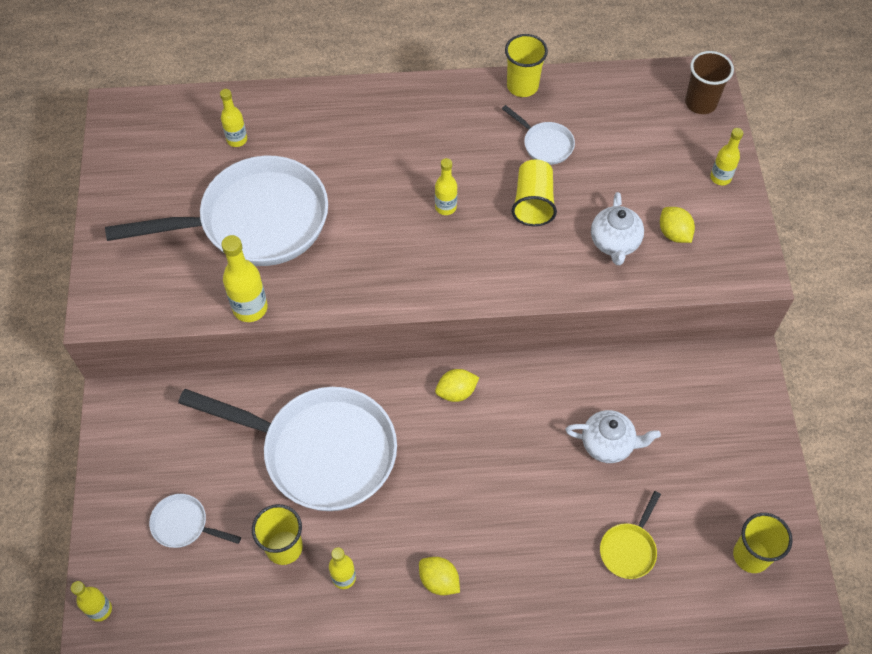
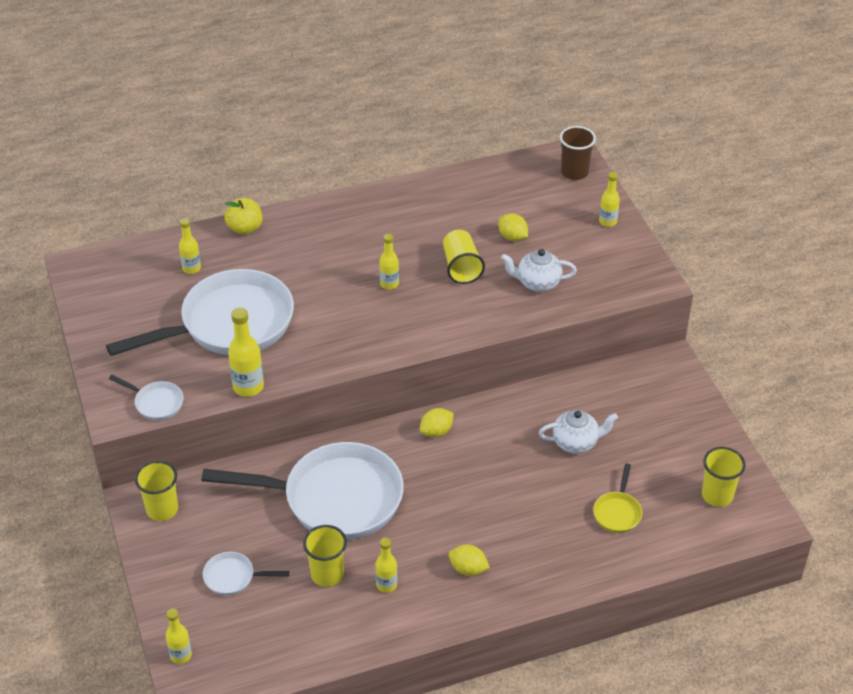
camera: 15 degrees left, 15 degrees down
white pan [502,105,575,165] -> white pan moved to [109,375,184,420]
yellow cup [505,34,548,97] -> yellow cup moved to [135,461,178,521]
white teapot [591,192,644,265] -> white teapot turned 105 degrees clockwise [501,249,577,292]
yellow lemon [660,207,695,243] -> yellow lemon moved to [498,213,528,241]
none -> yellow apple [225,198,263,235]

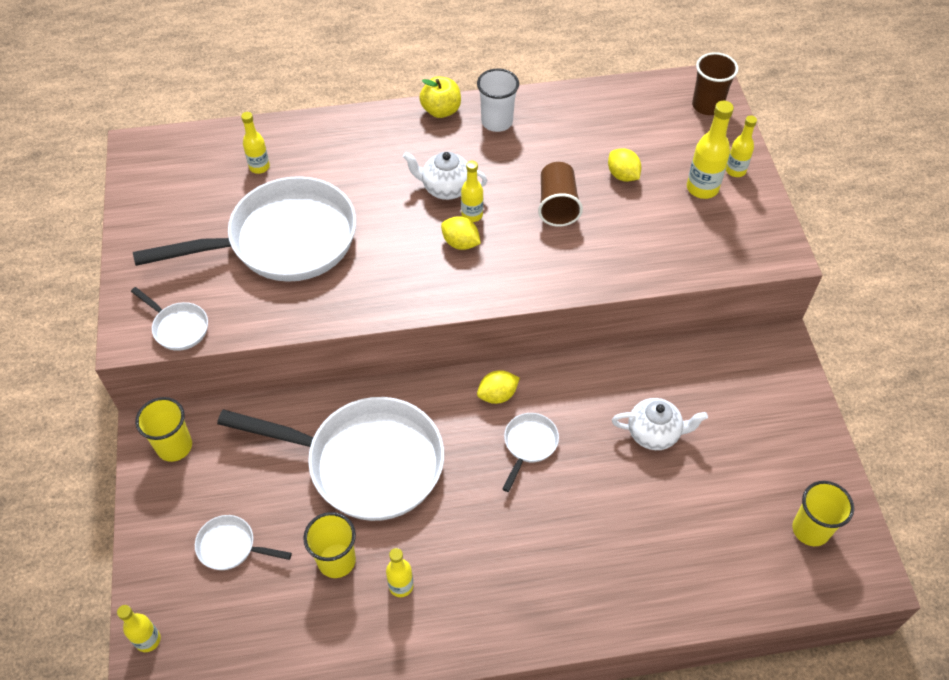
camera: 10 degrees right, 10 degrees up
yellow apple [225,198,263,235] -> yellow apple moved to [419,77,461,118]
yellow bottle [228,307,264,397] -> yellow bottle moved to [687,101,734,199]
yellow cup [443,230,485,284] -> brown cup [538,162,583,227]
yellow lemon [449,544,490,576] -> yellow lemon moved to [441,216,481,250]
white teapot [501,249,577,292] -> white teapot moved to [403,152,488,200]
yellow pan [593,464,642,533] -> none
none -> white cup [477,68,519,132]
none -> white pan [503,413,559,492]

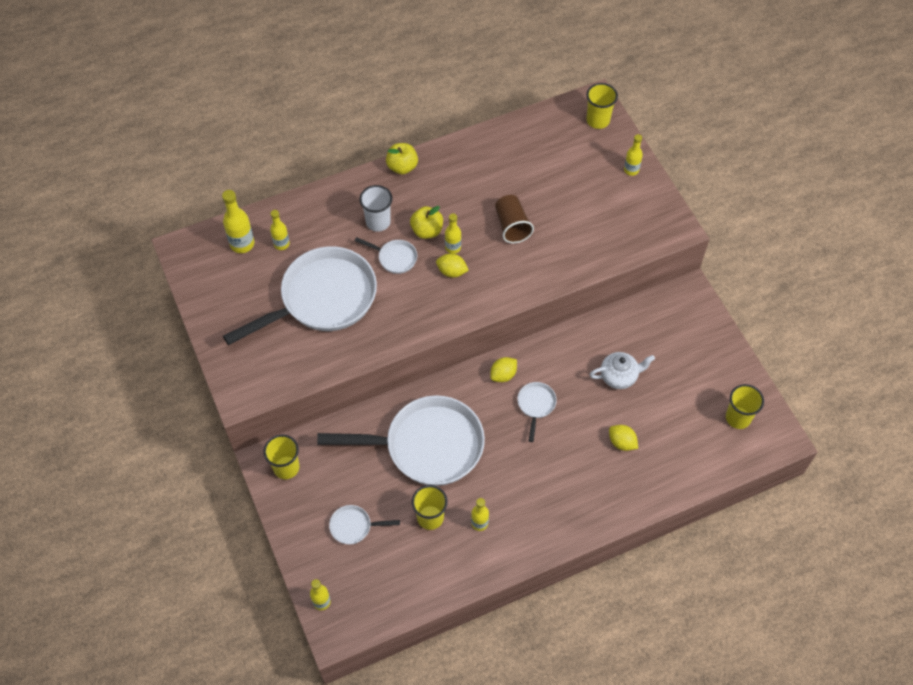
camera: 15 degrees left, 5 degrees up
white pan [131,287,208,351] -> white pan moved to [355,237,417,274]
white teapot [403,152,488,200] -> yellow apple [410,206,443,239]
white cup [477,68,519,132] -> white cup moved to [359,185,392,232]
yellow lemon [608,148,641,182] -> yellow lemon moved to [609,425,638,451]
yellow bottle [687,101,734,199] -> yellow bottle moved to [222,190,254,253]
brown cup [692,52,738,115] -> yellow cup [586,83,618,129]

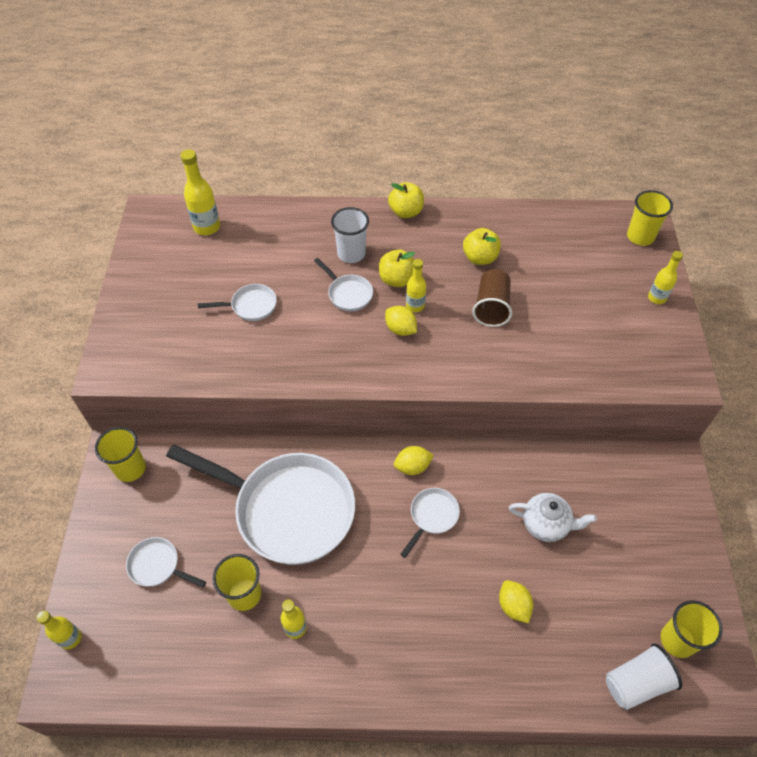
camera: 25 degrees right, 5 degrees down
white pan [223,246,377,345] -> white pan [198,284,277,321], size x0.41
yellow bottle [270,210,290,250] -> none
none -> yellow apple [463,228,501,265]
none -> white cup [606,643,682,710]

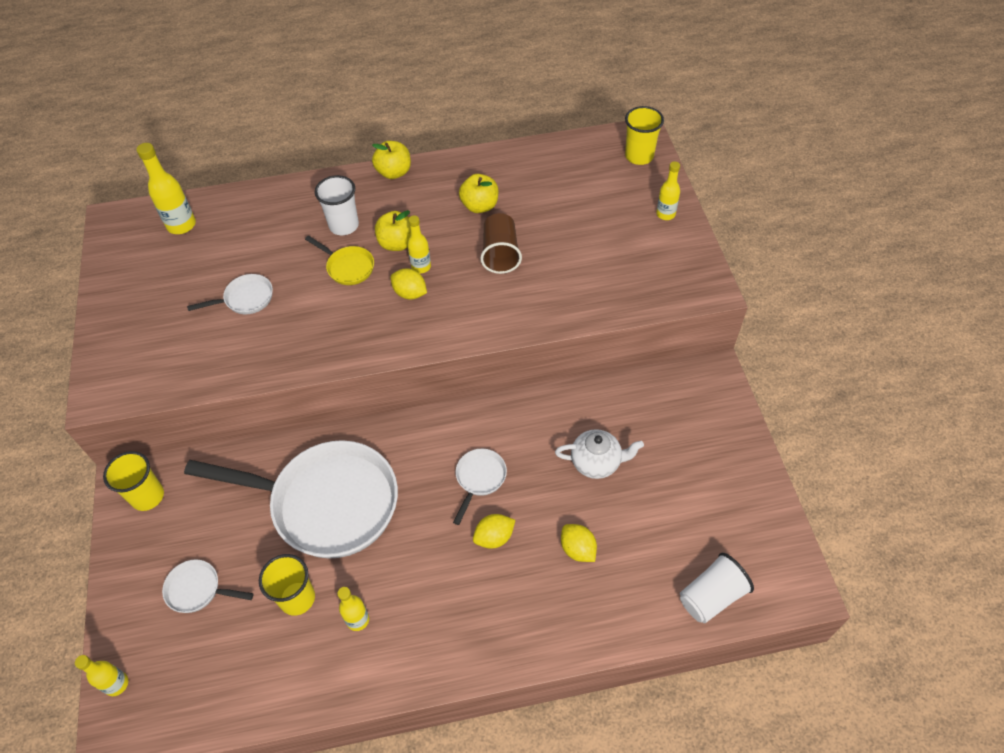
camera: 10 degrees left, 0 degrees up
white pan [314,258,373,311] -> yellow pan [305,236,374,285]
yellow lemon [394,446,434,475] -> yellow lemon moved to [473,514,515,549]
yellow cup [661,600,723,658] -> none

